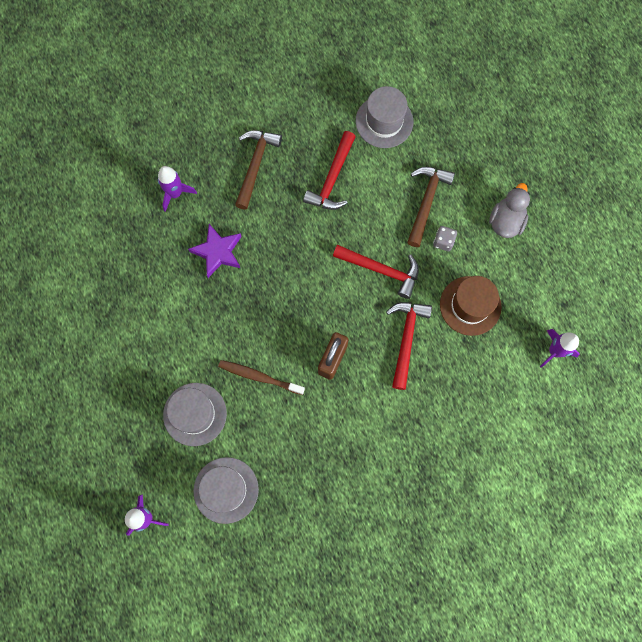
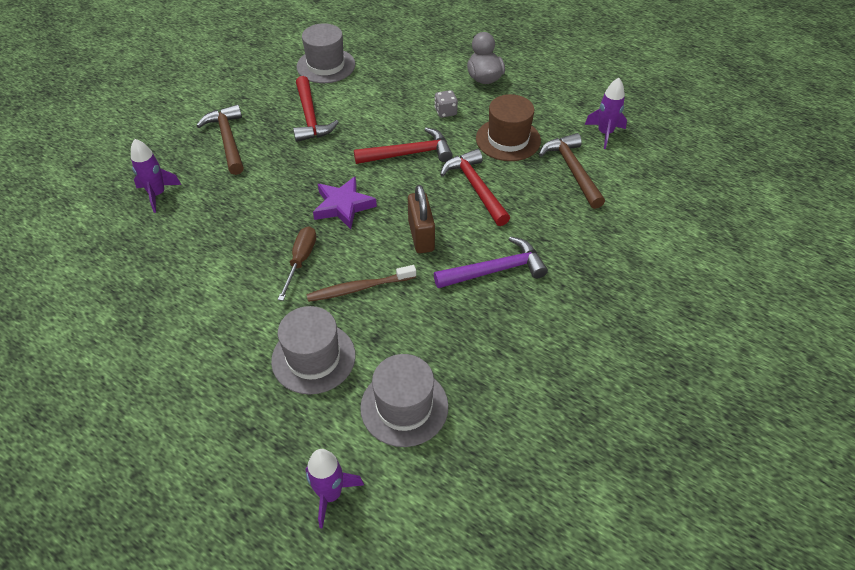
camera: 35 degrees left, 25 degrees down
purple star [188,224,242,278] -> purple star moved to [313,176,377,229]
brown hammer [407,167,455,247] -> brown hammer moved to [539,133,605,209]
none -> brown screwdriver [278,226,316,301]
none -> purple hammer [434,236,548,288]

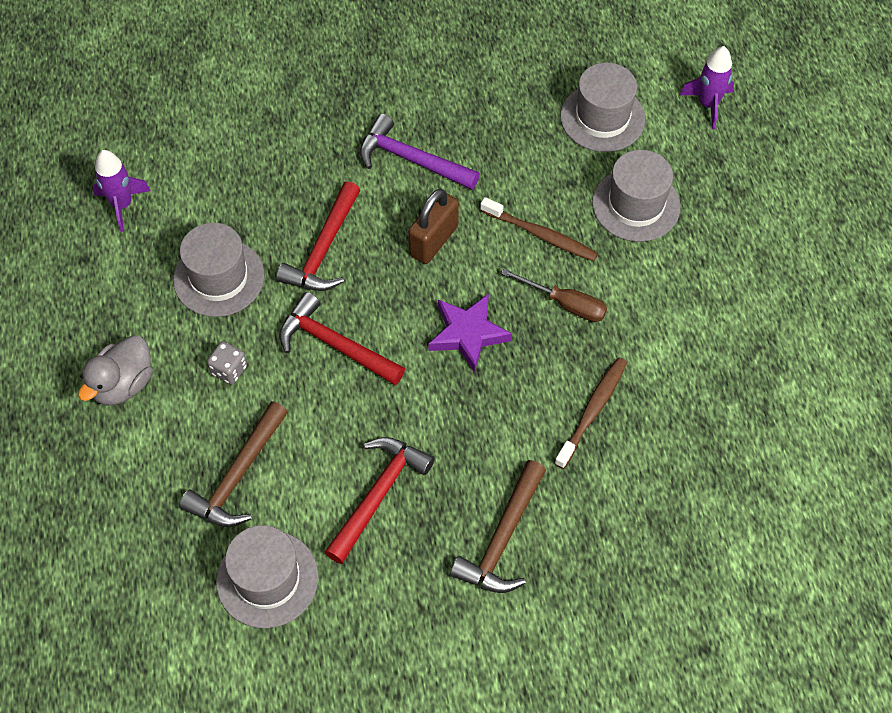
camera: 135 degrees left, 10 degrees up
purple rocket [131,139,181,213] -> none
brown screwdriver [278,226,316,301] -> brown screwdriver turned 120 degrees counterclockwise [501,268,607,322]
brown hat [476,94,541,161] -> grey hat [173,223,264,317]
brown hammer [539,133,605,209] -> brown hammer moved to [179,401,288,527]
none -> brown toothbrush [554,358,627,469]

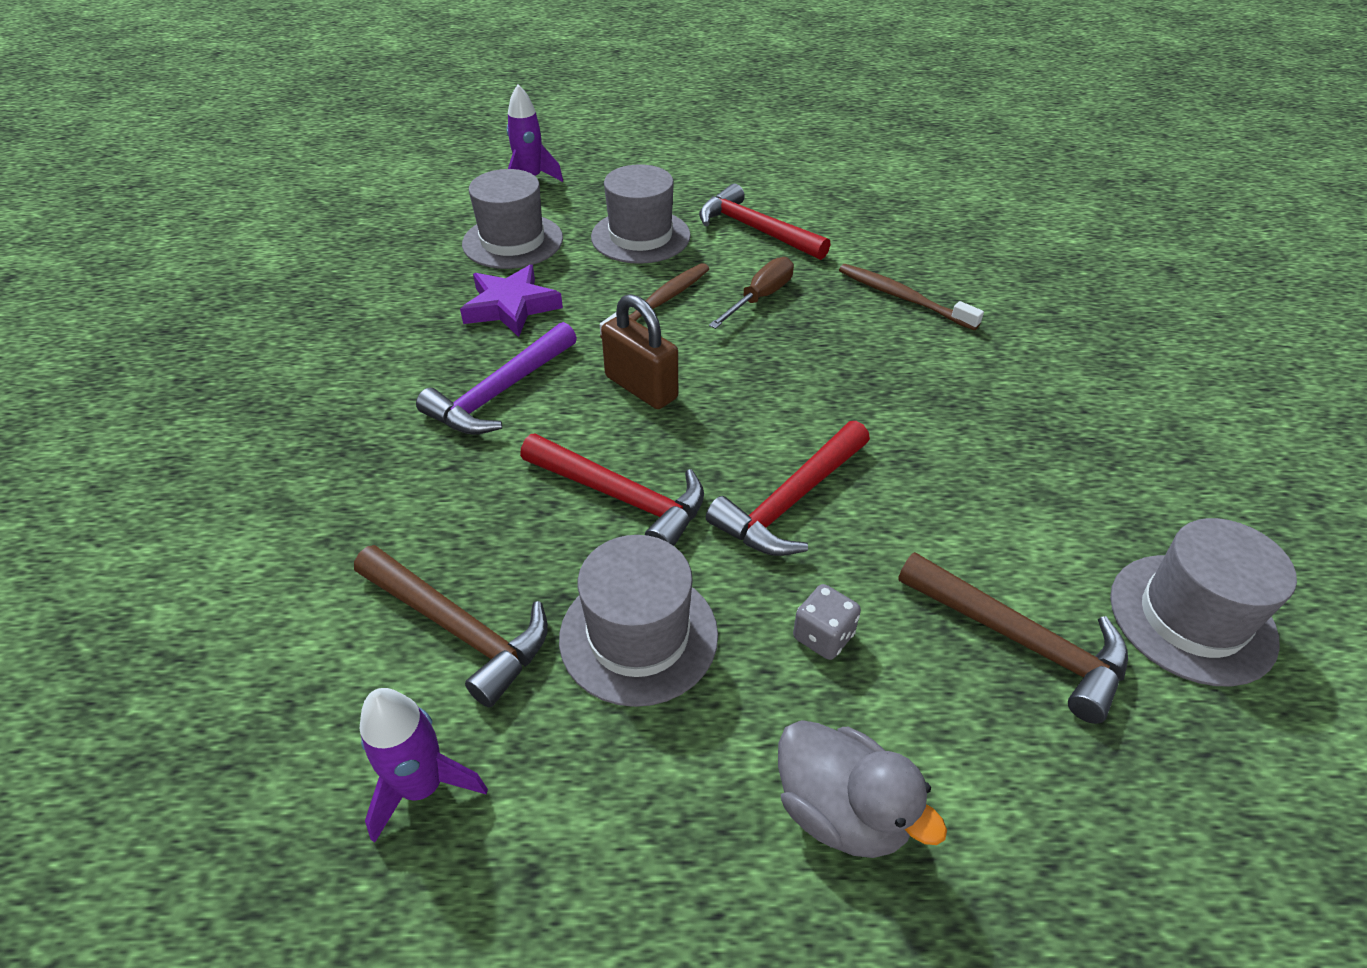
camera: 80 degrees left, 15 degrees down
red hammer [325,437,435,564] -> red hammer moved to [699,184,831,260]
purple star [428,294,512,373] -> purple star moved to [460,265,563,337]
brown hammer [450,460,546,593] -> brown hammer moved to [354,545,548,708]

